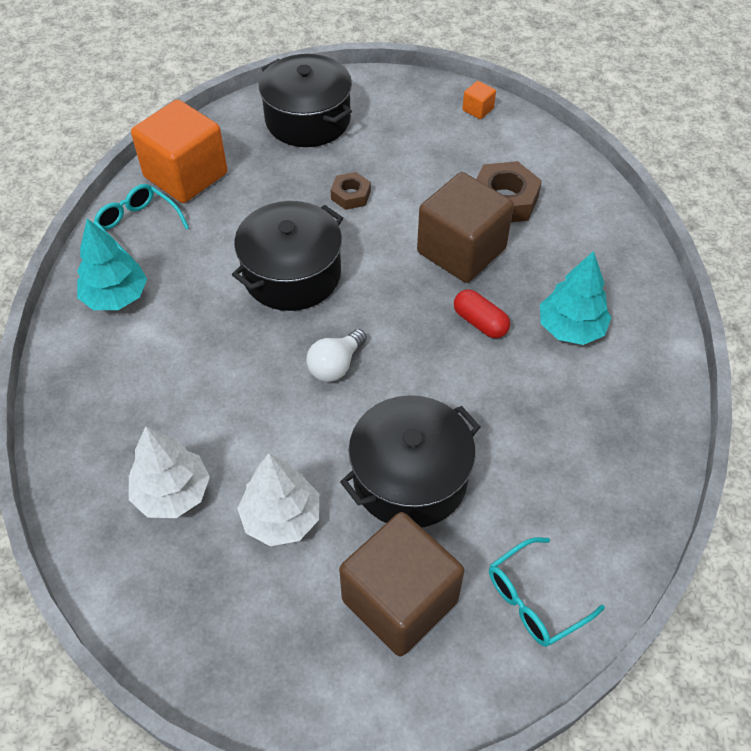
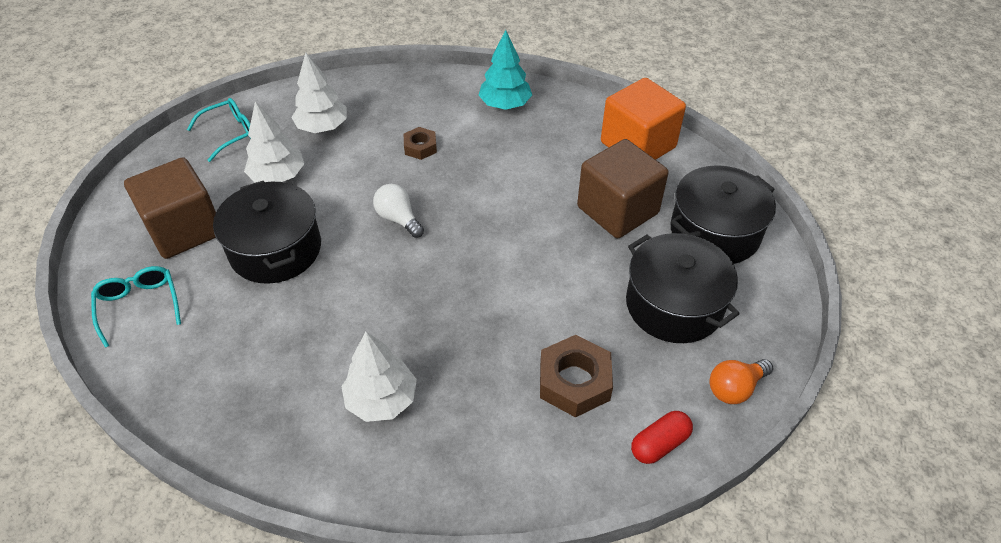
camera: 100 degrees right, 5 degrees down
turquoise glasses [94,184,189,263] -> turquoise glasses moved to [187,98,250,162]
black pot [232,201,343,311] -> black pot moved to [626,233,740,343]
brown nut [331,172,371,210] -> brown nut moved to [404,127,437,160]
brown cube [417,172,514,283] -> brown cube moved to [577,139,668,238]
red capsule [454,289,510,338] -> red capsule moved to [631,411,693,464]
orange cube [462,81,496,119] -> orange light bulb [709,359,773,404]
turquoise tree [540,251,612,345] -> white tree [341,332,417,422]

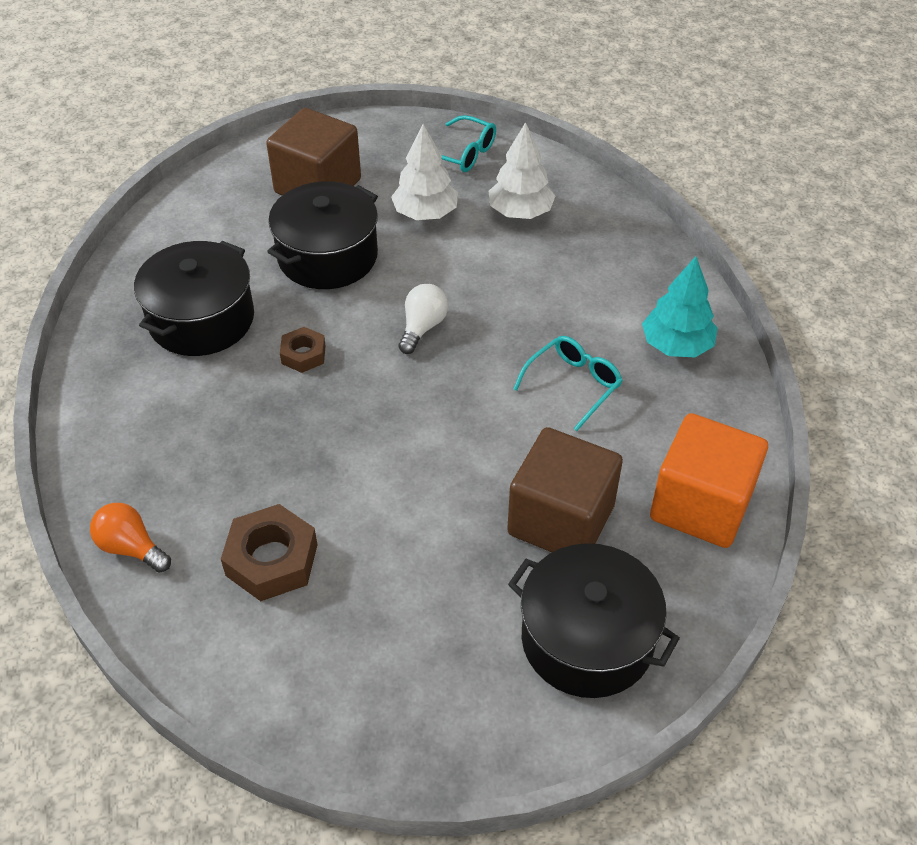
camera: 65 degrees right, 0 degrees up
turquoise glasses [91,266,181,348] -> turquoise glasses moved to [513,336,623,431]
white tree [341,332,417,422] -> none
brown nut [404,127,437,160] -> brown nut moved to [280,327,326,373]
black pot [626,233,740,343] -> black pot moved to [134,241,254,356]
red capsule [631,411,693,464] -> none
orange light bulb [709,359,773,404] -> orange light bulb moved to [90,503,171,573]

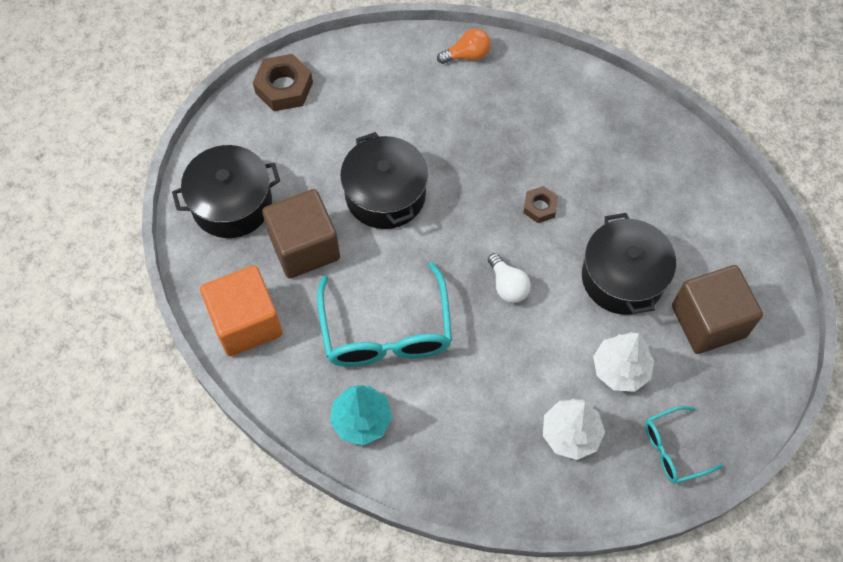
camera: 130 degrees right, 15 degrees up
black pot [134,241,254,356] -> black pot moved to [340,132,428,229]
brown nut [221,504,317,601] -> brown nut moved to [253,54,313,111]
turquoise glasses [513,336,623,431] -> turquoise glasses [317,262,452,367], size x1.86

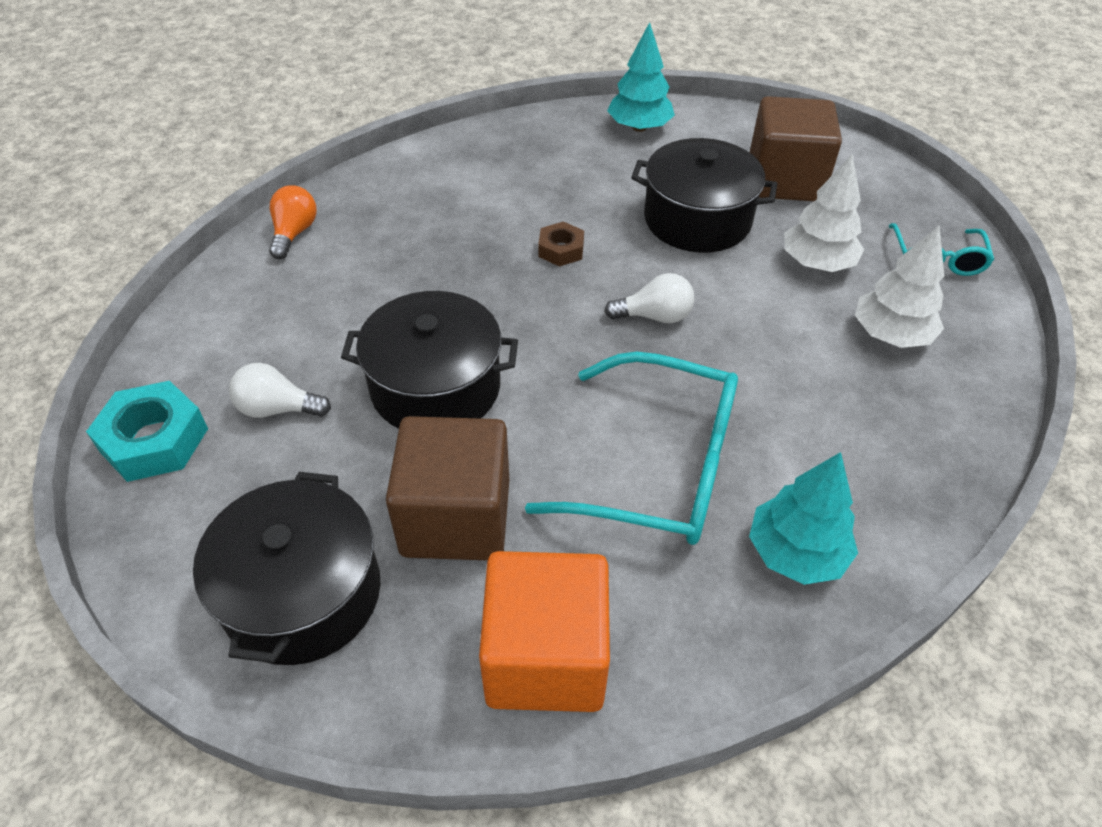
camera: 65 degrees left, 15 degrees down
brown nut [253,54,313,111] -> turquoise nut [86,381,208,482]
none -> white light bulb [229,363,331,418]
none -> turquoise tree [607,22,675,132]

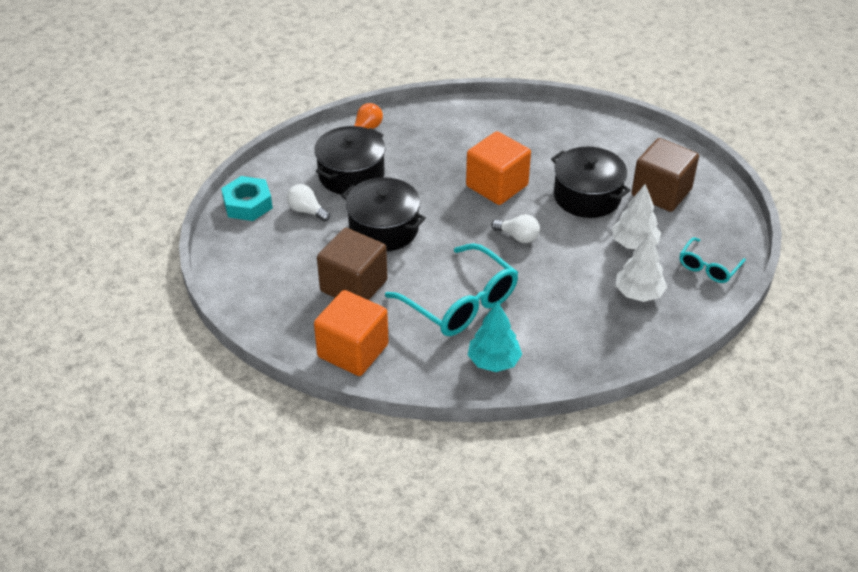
camera: 30 degrees right, 5 degrees down
black pot [193,472,381,665] -> black pot moved to [314,126,385,195]
brown nut [538,221,584,266] -> orange cube [466,131,531,205]
turquoise tree [607,22,675,132] -> none

